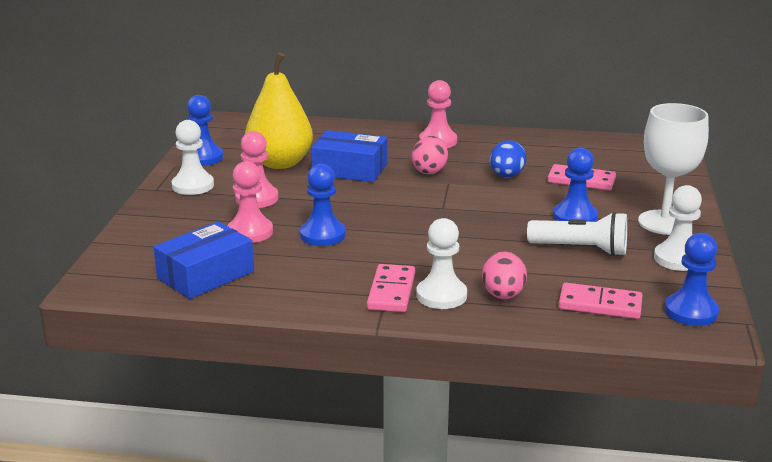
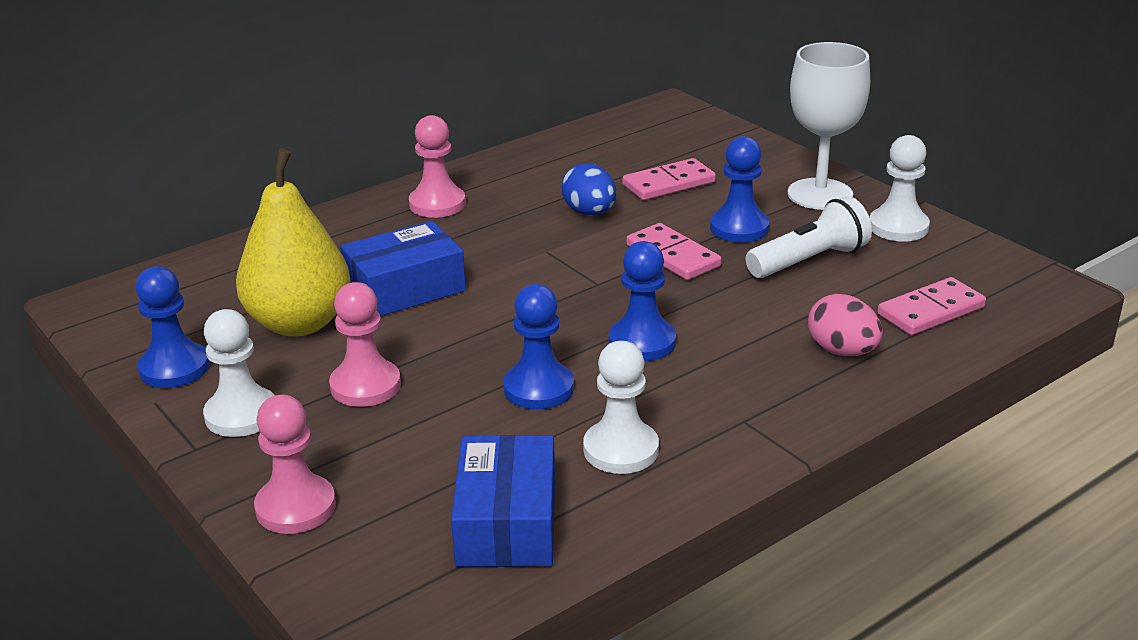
camera: 45 degrees left, 5 degrees up
pink pawn [228,161,273,243] -> pink pawn moved to [254,395,336,534]
pink domino [367,264,415,312] -> pink domino moved to [627,223,722,280]
pink egg [412,136,448,174] -> none
white pawn [416,218,467,309] -> white pawn moved to [583,341,659,474]
blue pawn [665,233,719,326] -> blue pawn moved to [609,241,676,361]

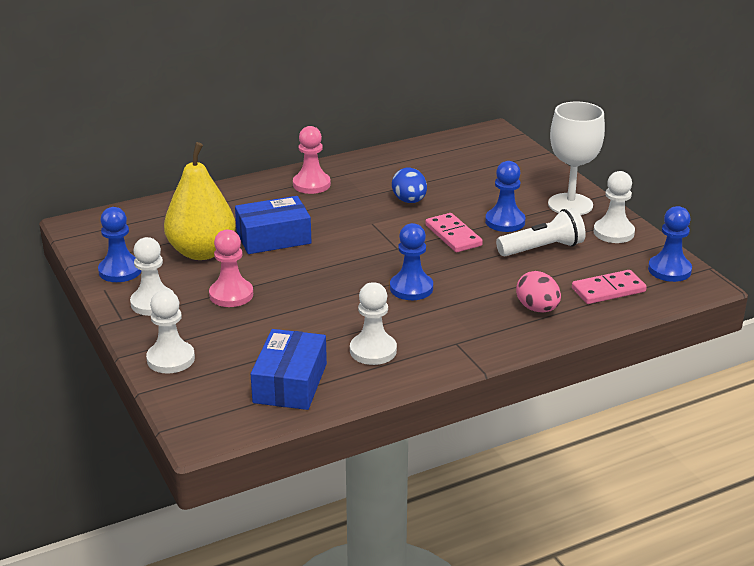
camera: 10 degrees right, 0 degrees up
pink pawn [254,395,336,534] -> white pawn [146,290,195,374]
blue pawn [503,284,574,410] -> blue pawn moved to [648,206,692,282]
pink domino [622,158,716,200] -> none

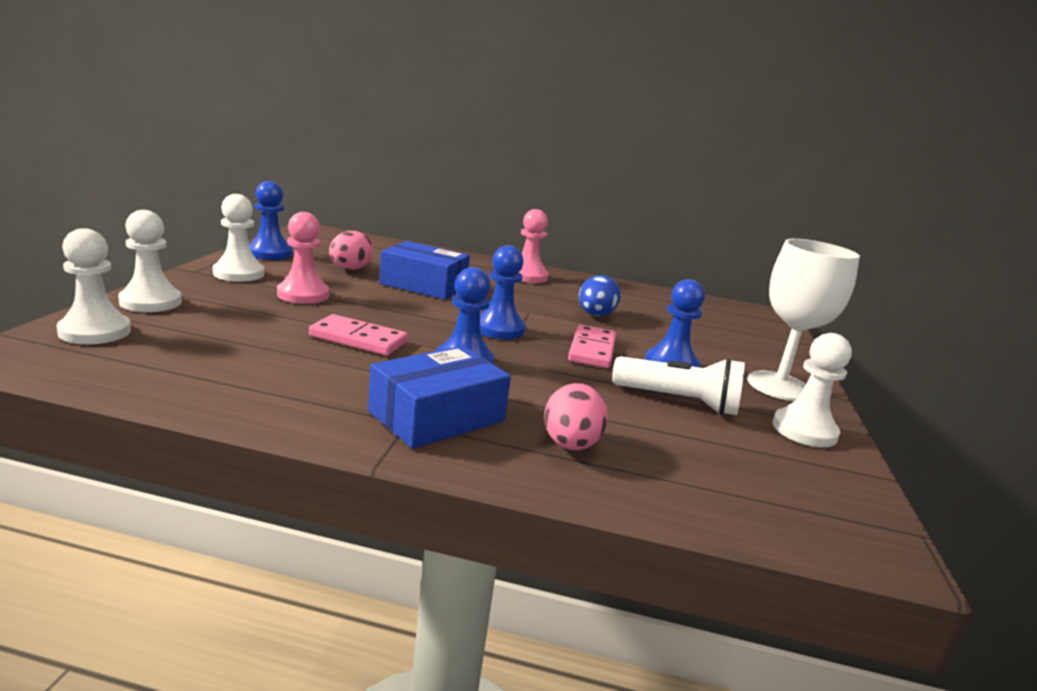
camera: 35 degrees right, 10 degrees down
yellow pear [164,142,236,260] -> pink egg [329,231,373,270]
blue box [251,329,327,410] -> blue box moved to [368,346,511,449]
white pawn [350,282,397,365] -> white pawn moved to [56,228,131,344]
pink domino [572,270,647,304] -> pink domino moved to [309,314,408,356]
blue pawn [648,206,692,282] -> blue pawn moved to [480,245,526,339]

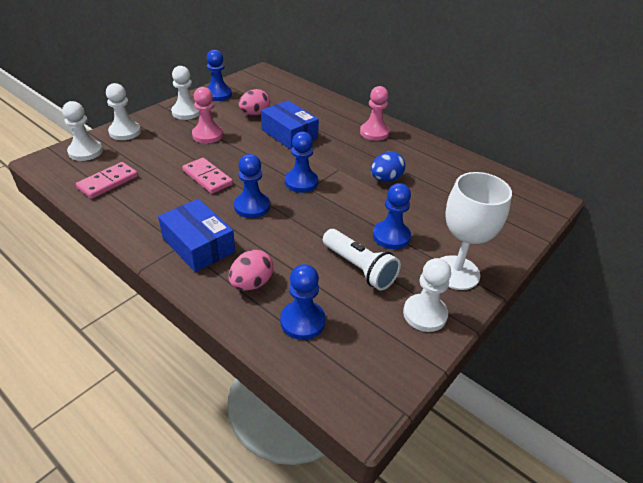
camera: 30 degrees right, 20 degrees up
blue box [368,346,511,449] -> blue box turned 60 degrees clockwise [158,199,235,272]
pink domino [568,325,616,368] -> pink domino moved to [76,162,138,199]
none -> blue pawn [280,264,326,340]

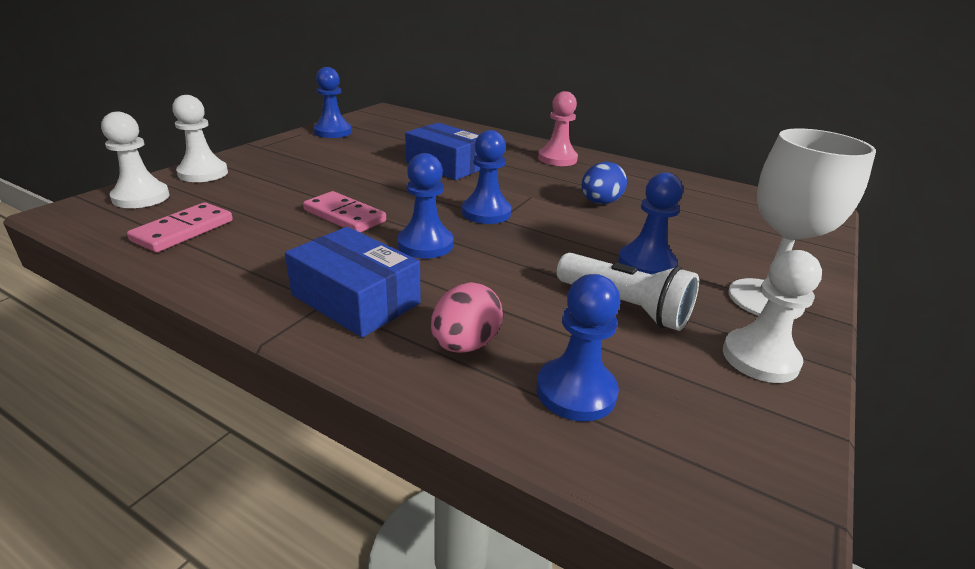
camera: 10 degrees left, 10 degrees down
white pawn [171,66,199,120] -> none
pink pawn [192,87,223,143] -> none
pink egg [239,89,270,115] -> none

